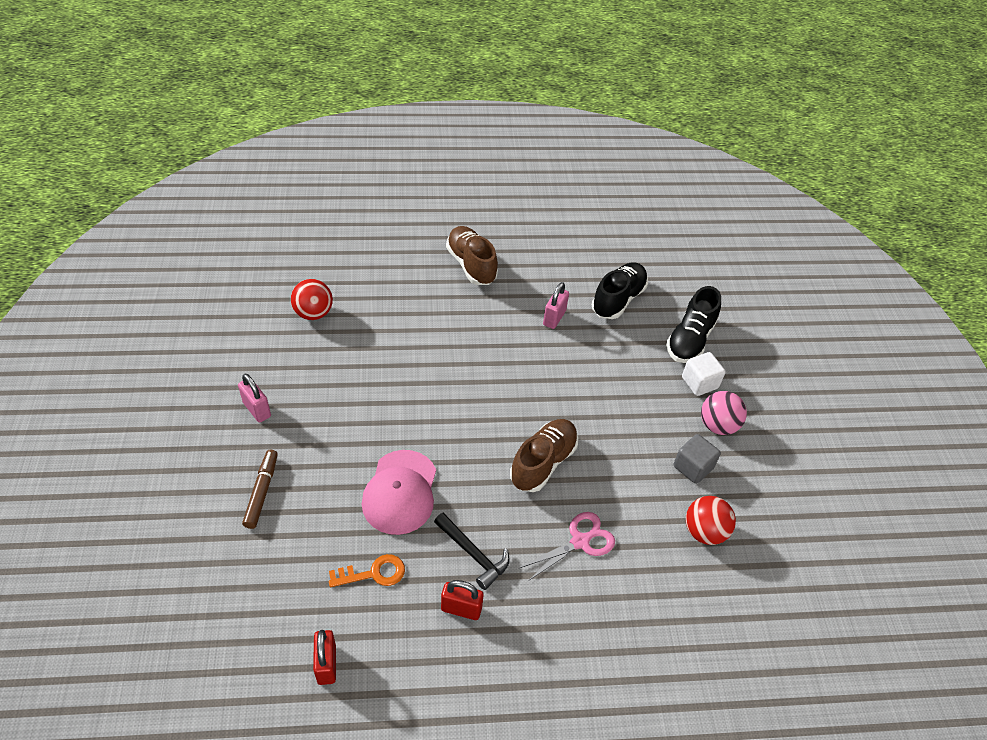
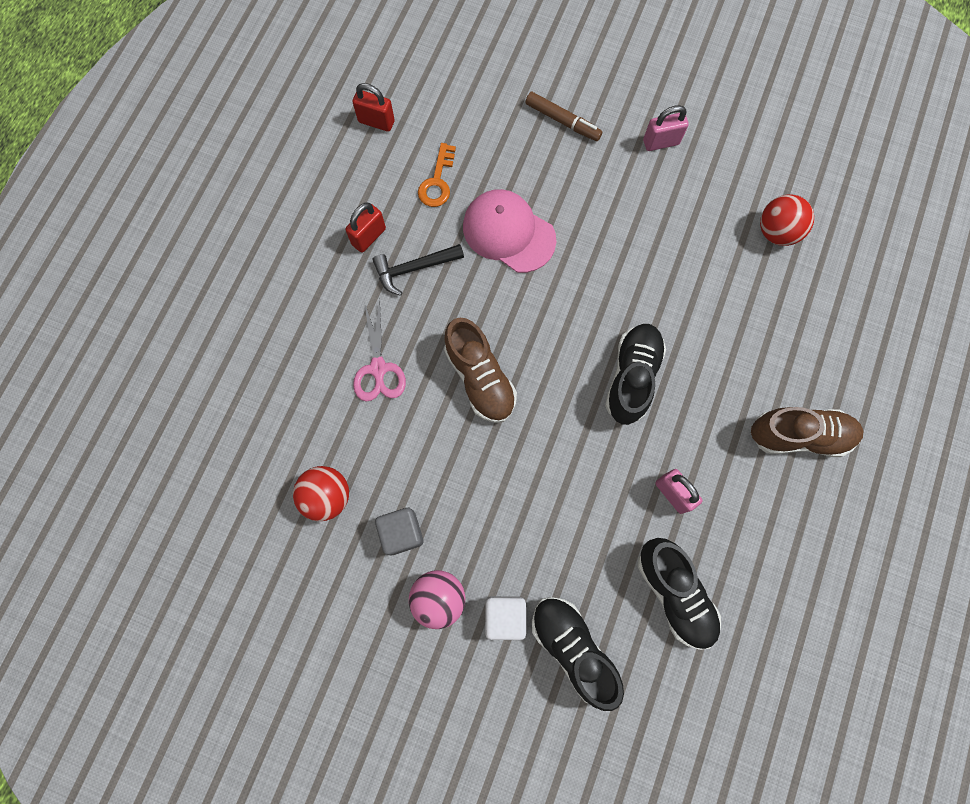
camera: 120 degrees right, 25 degrees up
none -> black shoe [605,324,666,425]

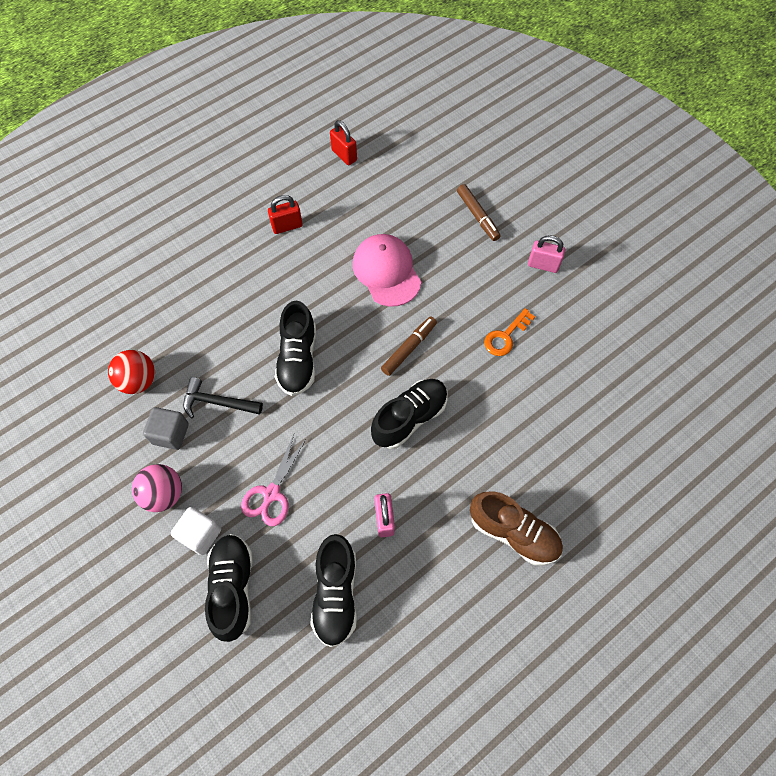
camera: 30 degrees right, 10 degrees down
pink scissors [353,299,406,402] -> pink scissors moved to [241,434,307,526]
black hammer [372,244,464,296] -> black hammer moved to [183,377,263,418]
orange key [418,143,456,207] -> orange key moved to [484,308,535,356]
brown shoe [444,318,517,423] -> black shoe [275,301,316,396]
red ball [760,194,814,246] -> none
none -> brown marker [381,316,437,376]

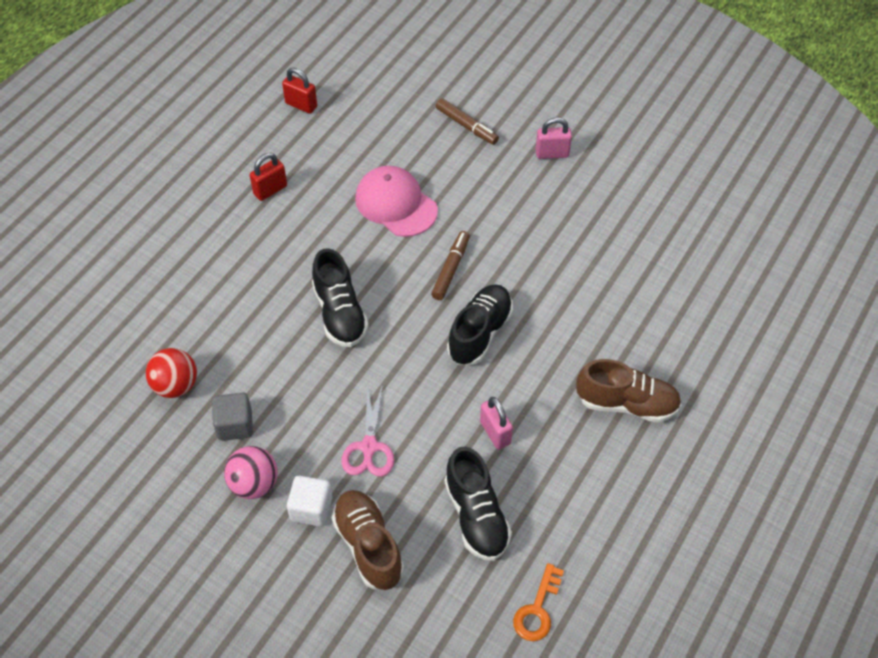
camera: 20 degrees left, 10 degrees down
black hammer [183,377,263,418] -> none
black shoe [205,534,253,642] -> brown shoe [332,490,404,590]
orange key [484,308,535,356] -> orange key moved to [513,563,564,641]

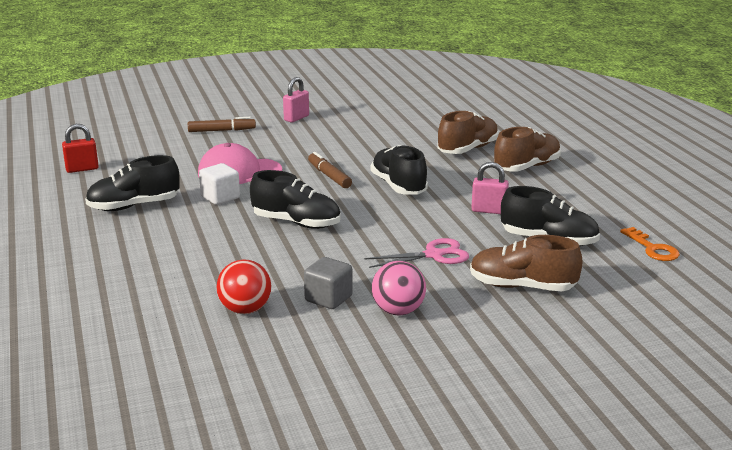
camera: 50 degrees left, 30 degrees down
red padlock [250,153,287,201] -> black shoe [85,155,179,211]
white cube [287,476,332,526] -> white cube moved to [199,163,240,205]
pink scissors [342,383,394,477] -> pink scissors turned 60 degrees counterclockwise [364,238,469,268]
none -> brown shoe [437,111,499,154]

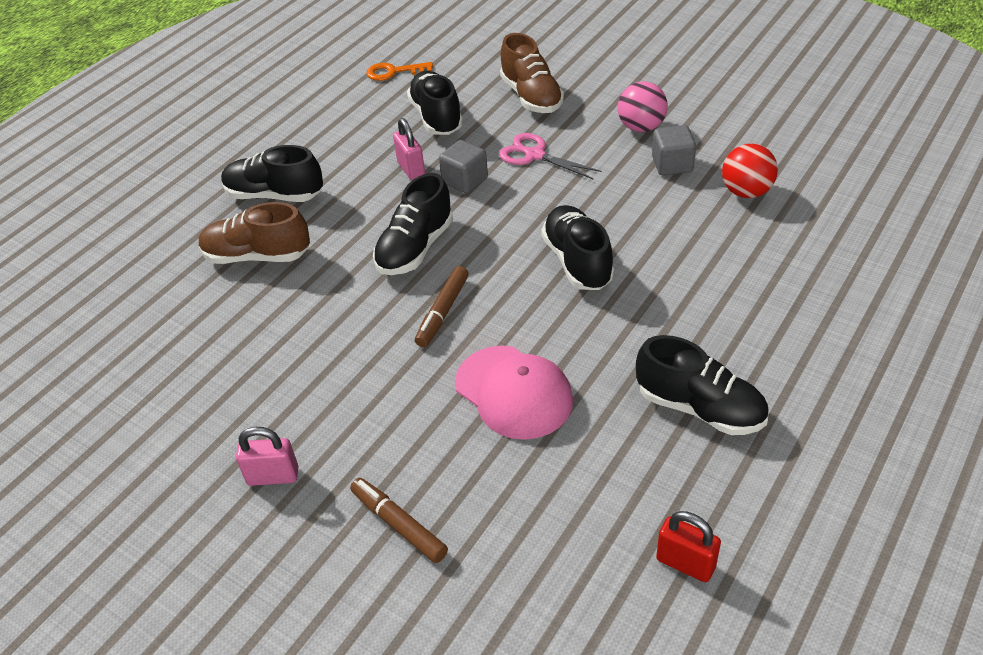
camera: 125 degrees left, 20 degrees up
white cube [199,163,240,205] -> none
brown shoe [494,127,561,172] -> black shoe [221,145,323,202]
orange key [620,227,680,261] -> orange key turned 120 degrees counterclockwise [366,62,433,81]
none -> grey cube [439,140,488,193]

